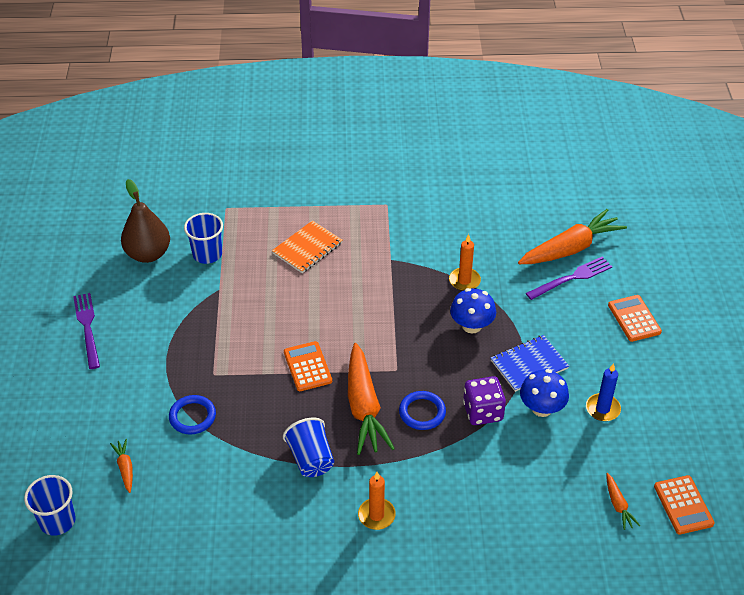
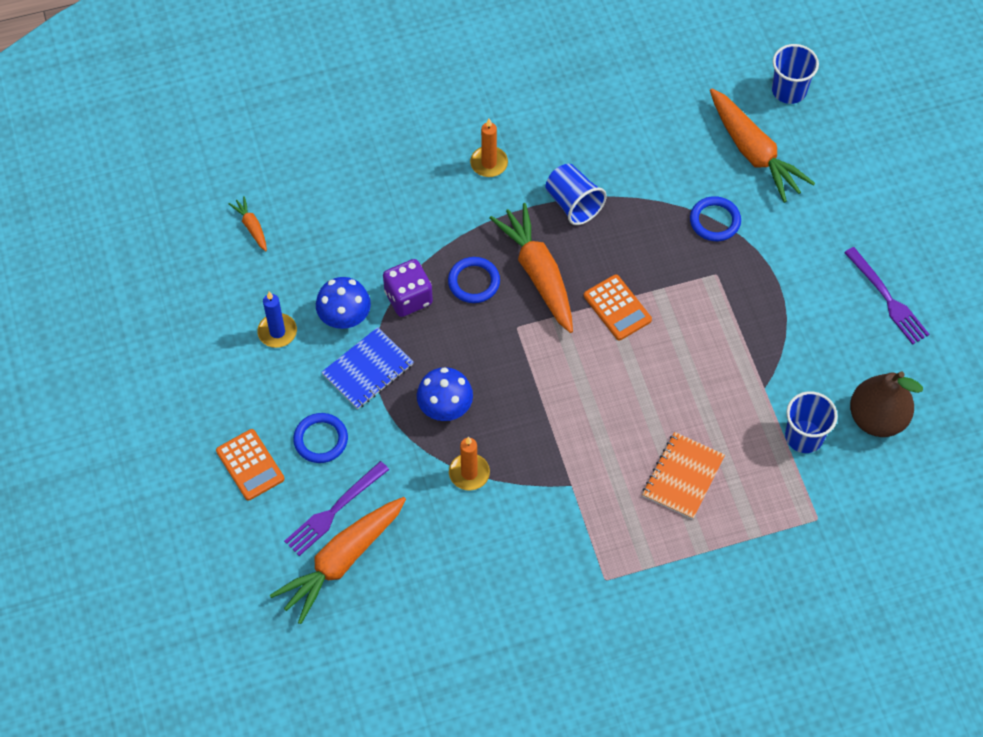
camera: 165 degrees right, 15 degrees up
orange carrot [110,439,133,493] -> orange carrot [710,89,815,203], size x2.22
orange calculator [654,475,714,535] -> none
none -> blue ring [293,413,348,463]

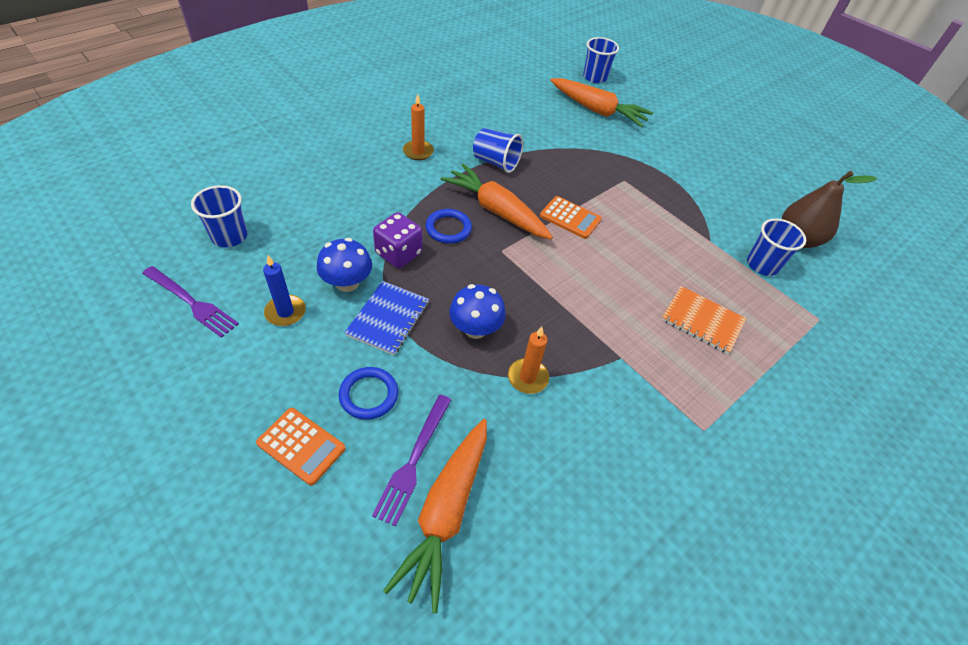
camera: 30 degrees left, 10 degrees down
orange carrot [229,196,267,251] -> blue cup [191,185,247,247]
orange notebook [642,432,725,520] -> orange notebook turned 60 degrees counterclockwise [661,286,746,354]
blue ring [690,196,741,241] -> none
purple fork [844,247,929,345] -> purple fork moved to [142,266,239,338]

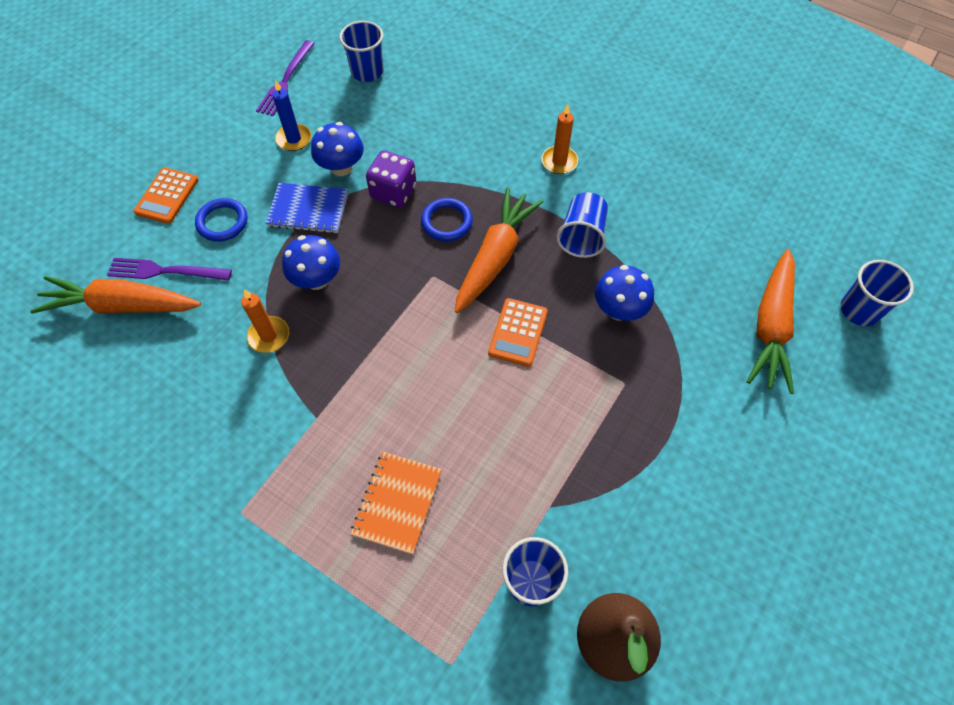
camera: 80 degrees right, 10 degrees up
none -> blue mushroom [595,265,654,321]

